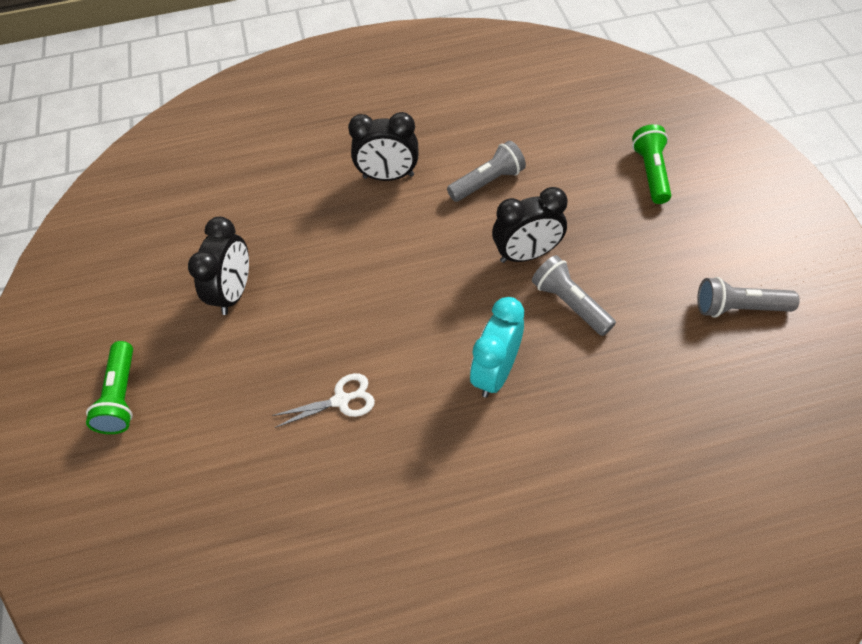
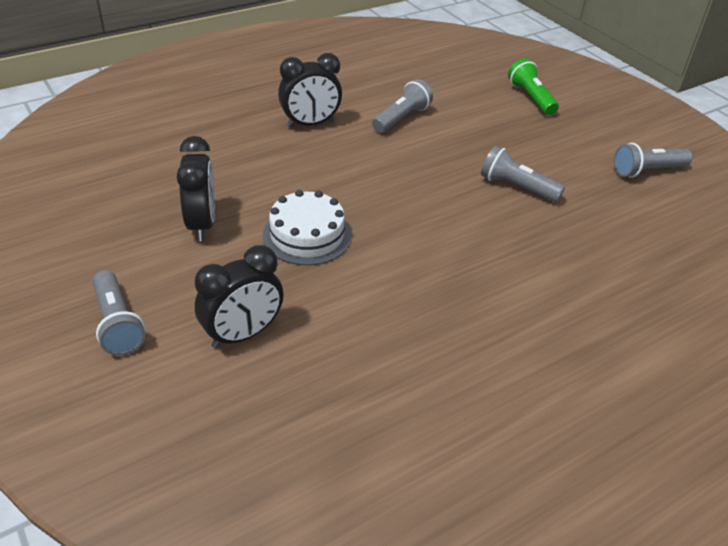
camera: 25 degrees left, 15 degrees down
green flashlight [86,341,133,434] -> grey flashlight [93,270,145,356]
white scissors [272,373,375,428] -> none
turquoise clock [470,297,524,397] -> none
black clock [492,187,567,263] -> black clock moved to [195,245,283,349]
none -> white cake [262,190,352,265]

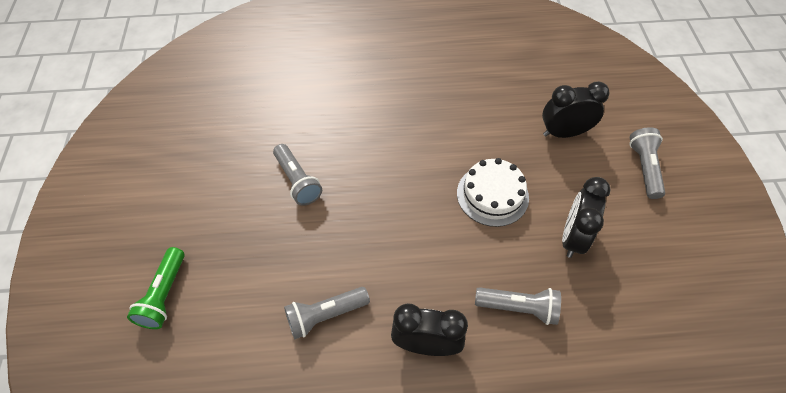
camera: 150 degrees left, 15 degrees up
grey flashlight [614,143,693,178] -> grey flashlight moved to [475,287,561,325]

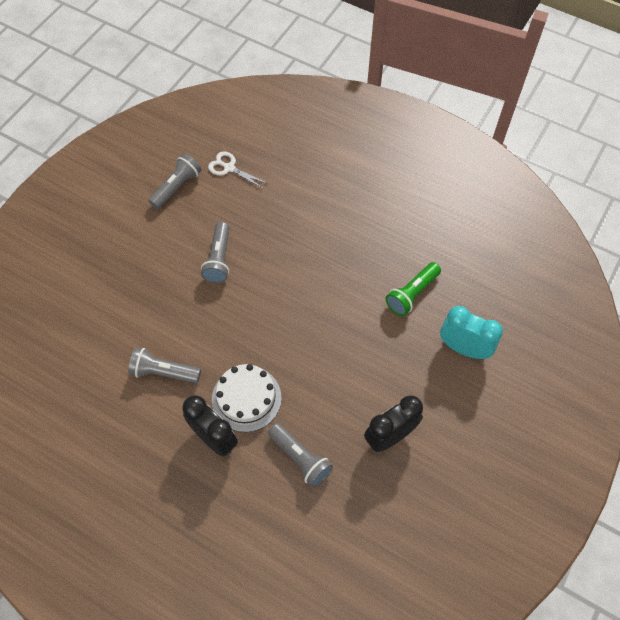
camera: 35 degrees right, 5 degrees up
green flashlight [127,247,185,329] -> green flashlight moved to [385,262,441,316]
white cake [457,158,529,227] -> white cake moved to [212,364,282,432]
black clock [542,81,610,138] -> turquoise clock [440,306,503,359]
grey flashlight [629,127,665,199] -> grey flashlight moved to [148,153,202,209]
none -> white scissors [208,151,268,188]

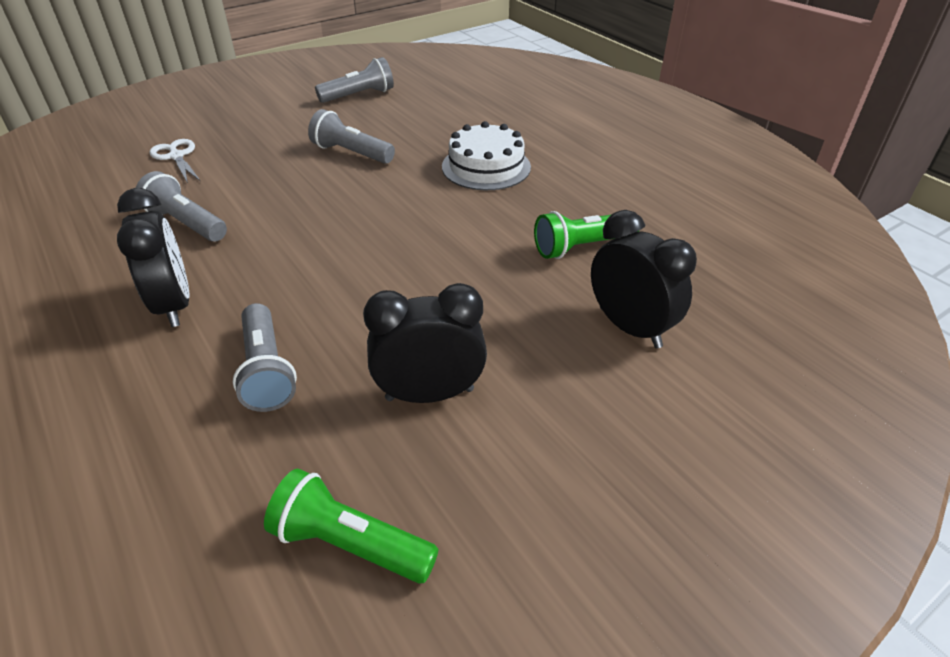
camera: 25 degrees right, 20 degrees down
grey flashlight [201,222,230,283] -> grey flashlight turned 90 degrees clockwise [308,109,395,164]
white scissors [208,151,268,188] -> white scissors moved to [150,139,200,183]
white cake [212,364,282,432] -> white cake moved to [442,121,531,190]
turquoise clock [440,306,503,359] -> black clock [591,210,697,348]
none -> green flashlight [264,469,438,584]

